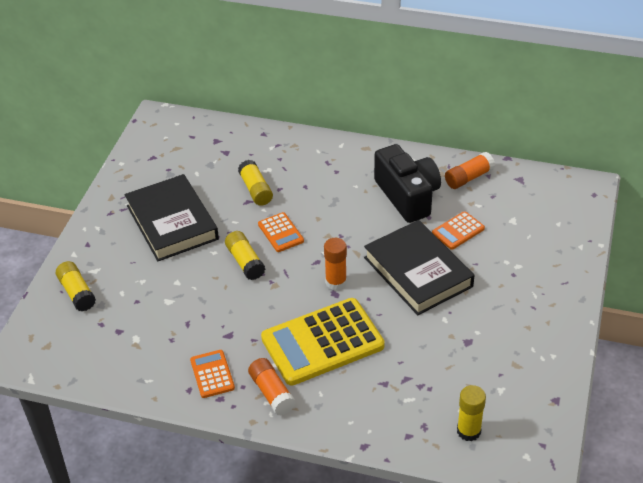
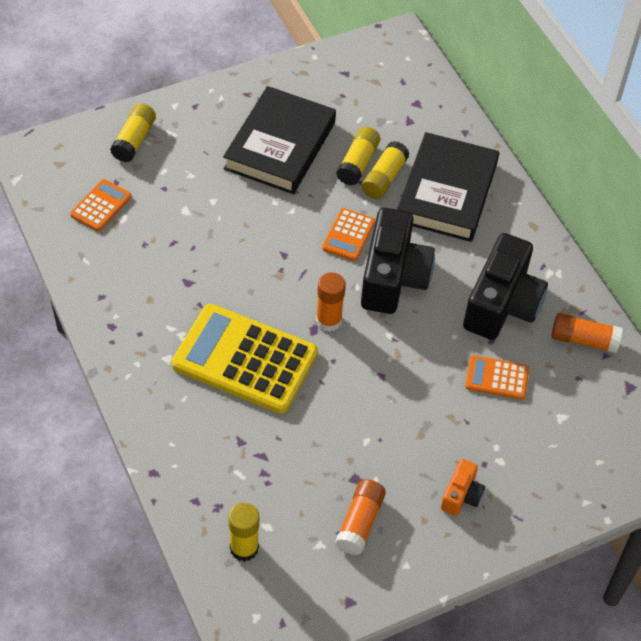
camera: 45 degrees right, 10 degrees up
orange calculator [190,350,235,398] -> orange calculator moved to [70,179,132,231]
yellow glue stick [225,231,265,280] -> yellow glue stick moved to [336,127,380,185]
orange glue stick [248,358,296,415] -> orange glue stick moved to [335,479,386,555]
black book [364,220,475,315] -> black book moved to [397,132,499,242]
none -> black camera [361,208,435,314]
none -> orange camera [441,459,485,516]

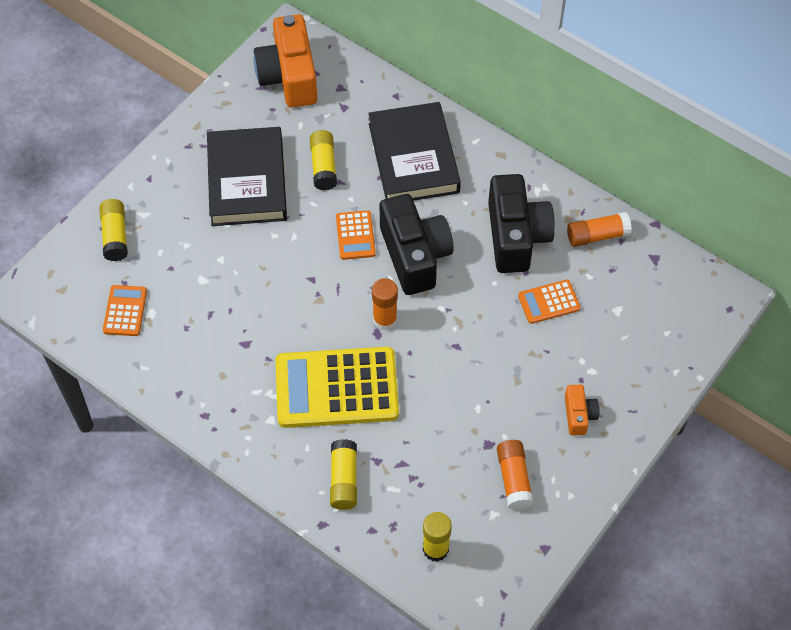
camera: 25 degrees left, 5 degrees up
yellow glue stick [361,141,410,199] -> yellow glue stick moved to [330,439,357,510]
none -> orange camera [253,14,317,108]

